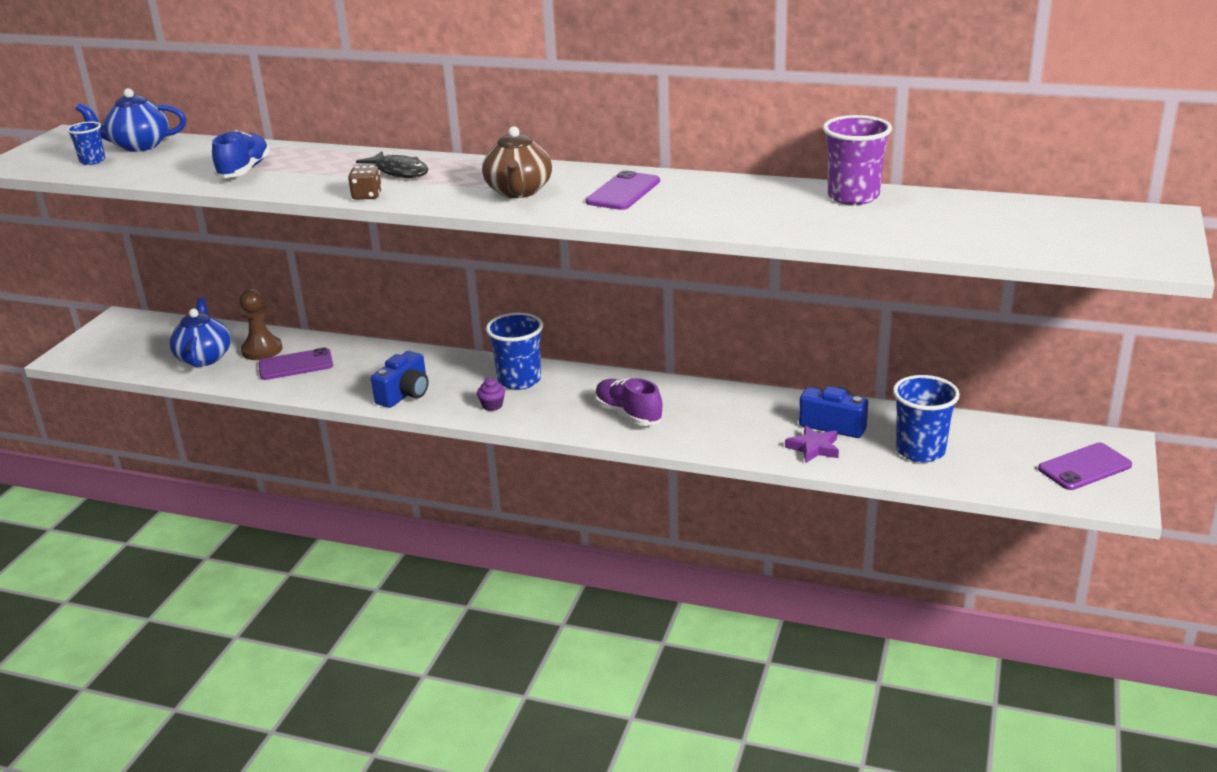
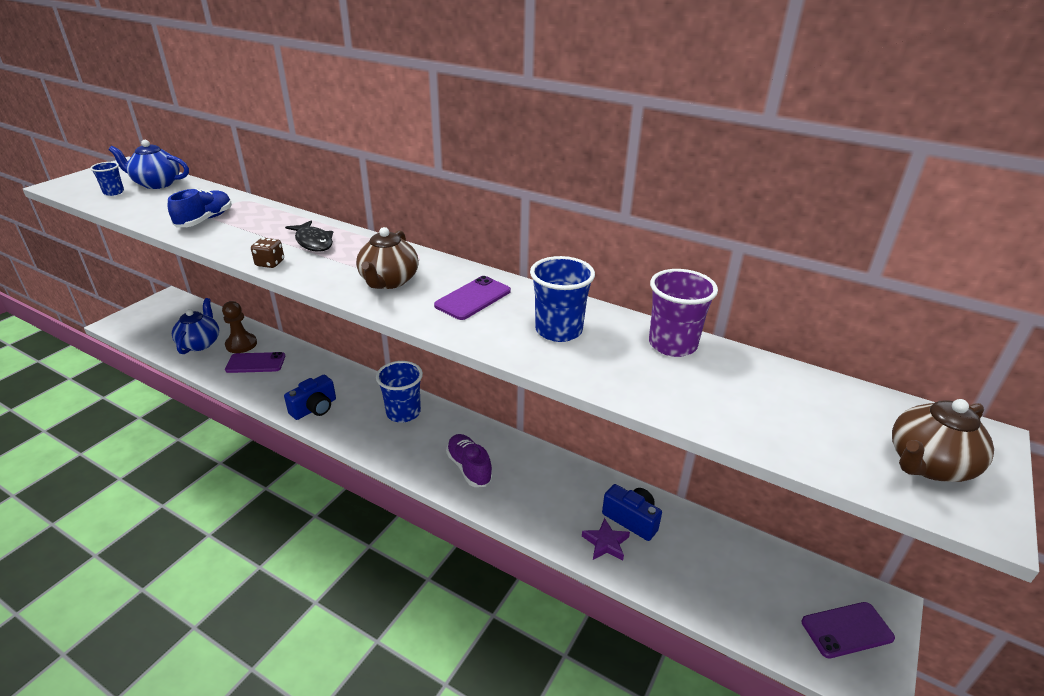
camera: 10 degrees right, 5 degrees up
purple cupcake [477,378,505,411] -> none
blue cup [893,375,960,462] -> blue cup moved to [530,256,595,342]
none -> brown teapot [892,399,994,482]

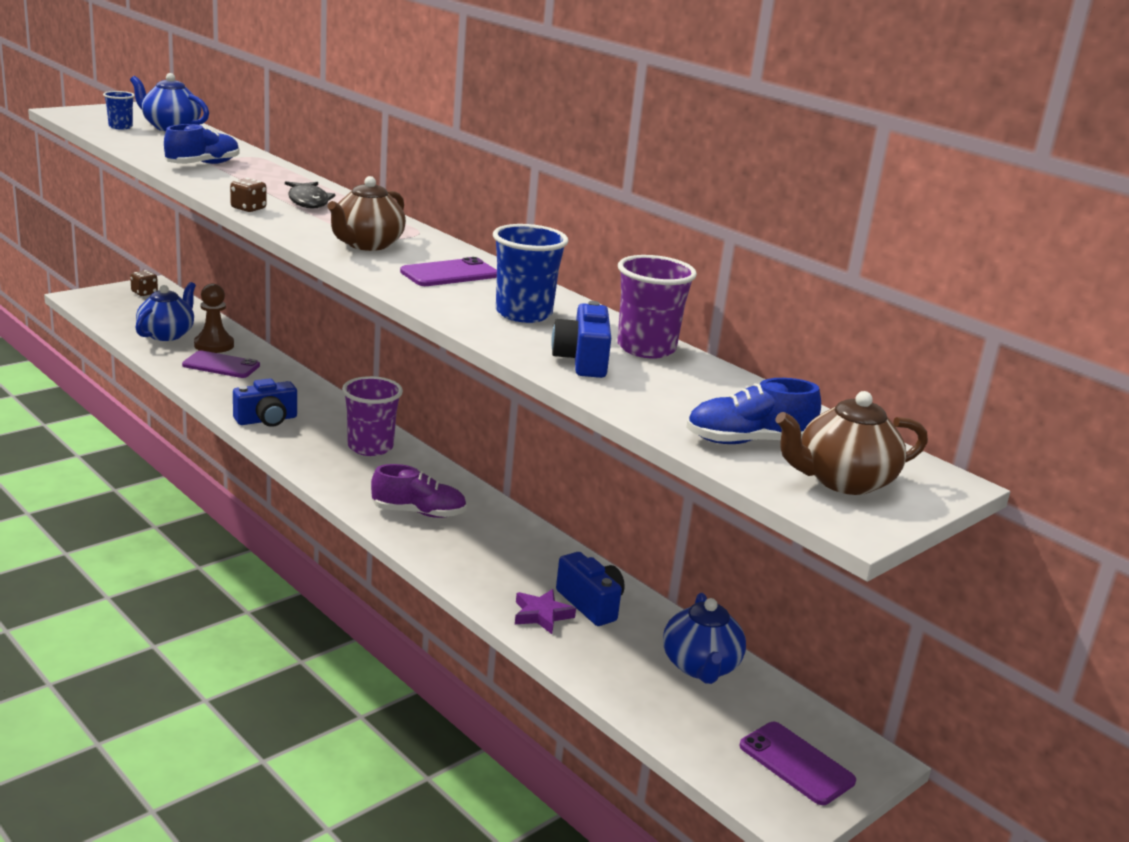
camera: 15 degrees right, 10 degrees down
blue cup [376,361,423,423] -> purple cup [342,376,403,456]
purple shoe [446,434,493,487] -> purple shoe turned 105 degrees clockwise [371,464,467,518]
purple phone [801,602,895,658] -> purple phone turned 45 degrees clockwise [739,722,856,805]
none -> brown dice [130,270,158,296]
none -> blue camera [551,301,611,378]
none -> blue teapot [663,593,746,684]
none -> blue shoe [686,378,821,444]

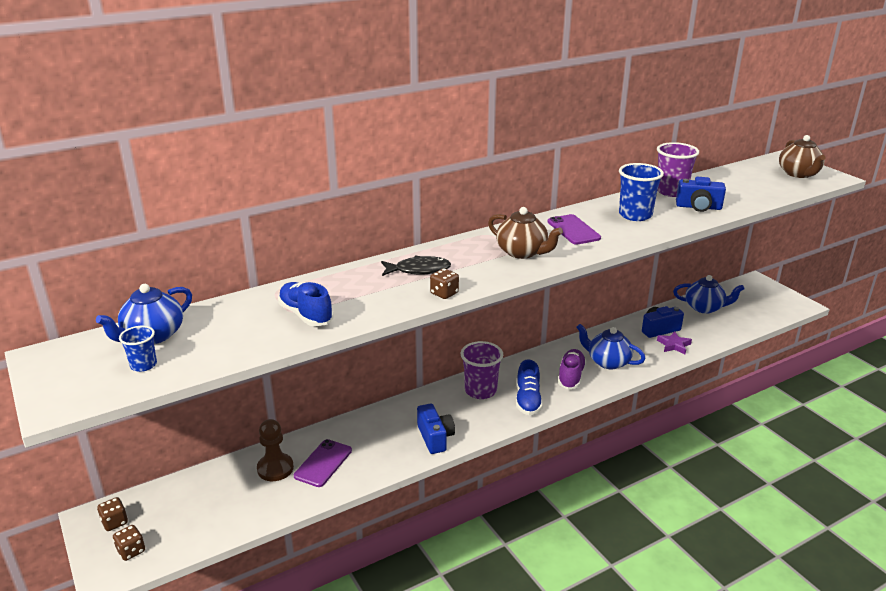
camera: 75 degrees left, 5 degrees up
blue teapot [135,282,196,341] -> blue teapot moved to [577,324,646,369]
blue shoe [686,378,821,444] -> blue shoe moved to [516,359,543,415]
purple phone [739,722,856,805] -> none
none -> brown dice [113,525,145,561]

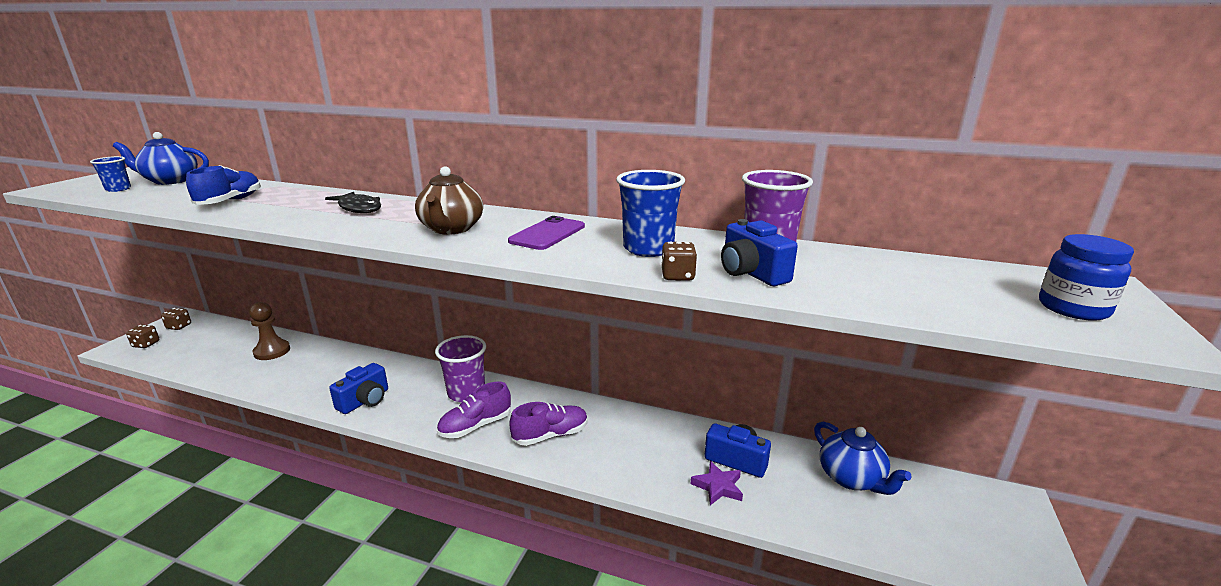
camera: 50 degrees right, 5 degrees down
purple phone [294,439,352,487] -> none
brown dice [430,268,459,299] -> brown dice moved to [661,242,697,281]
blue shoe [516,359,543,415] -> purple shoe [437,382,511,438]
blue teapot [577,324,646,369] -> none
brown teapot [779,135,826,178] -> blue jar [1039,234,1134,321]

